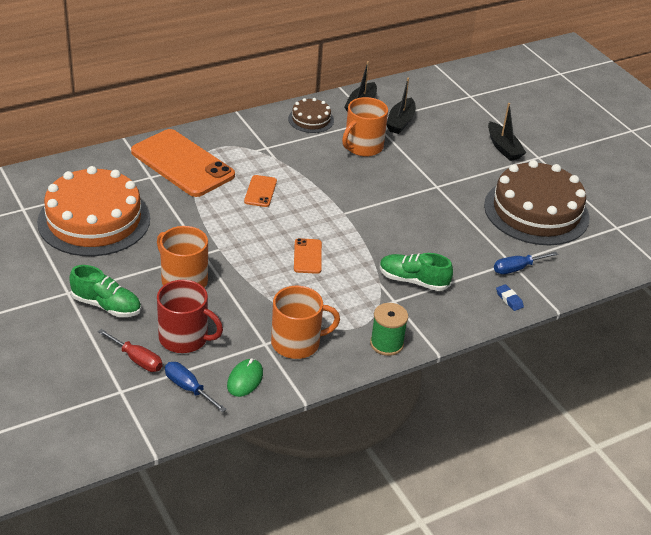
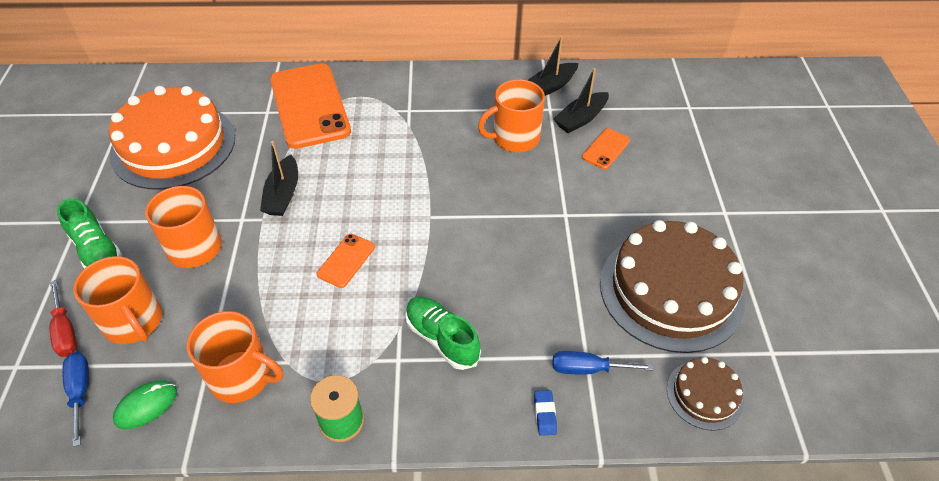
camera: 30 degrees right, 10 degrees up
red mug [157,280,223,353] -> orange mug [73,256,162,344]
orange phone [244,175,277,207] -> orange phone moved to [582,128,630,169]
brown cake [288,98,334,133] -> brown cake moved to [667,357,744,431]
black boat [488,103,526,161] -> black boat moved to [260,141,298,216]

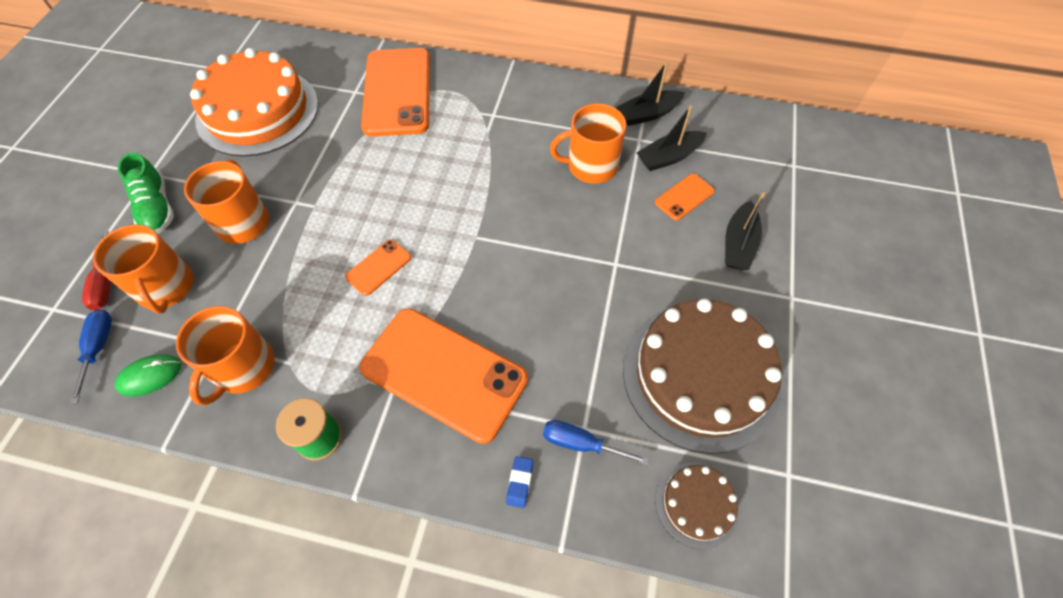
camera: 15 degrees right, 10 degrees up
orange mug [187,311,283,403] -> orange mug turned 75 degrees clockwise [176,306,275,406]
black boat [260,141,298,216] -> black boat moved to [725,192,765,270]
green shoe [405,297,481,370] -> orange phone [359,308,528,444]

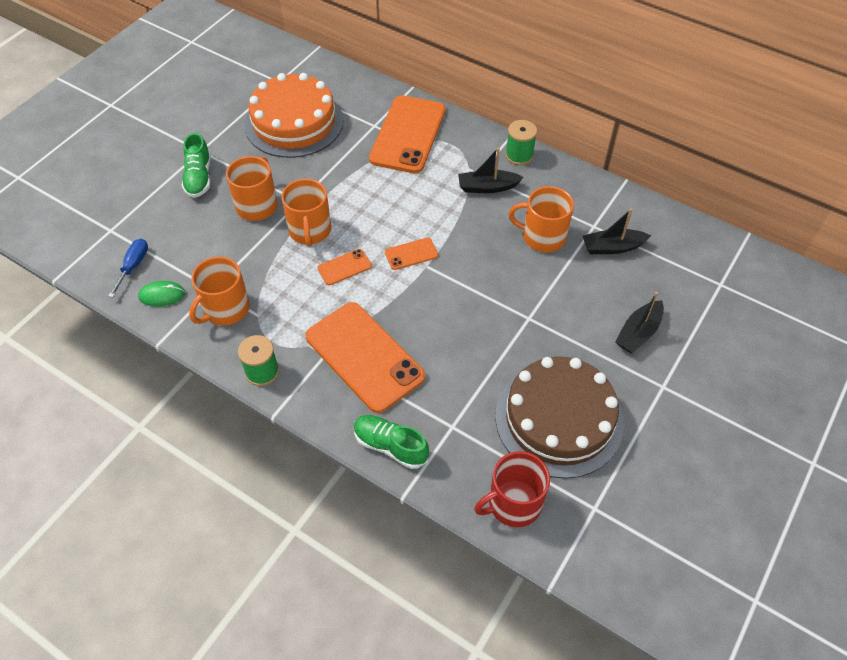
camera: 20 degrees right, 5 degrees down
red screwdriver [82,231,110,310] -> none
orange mug [93,224,194,314] -> orange mug moved to [281,179,331,247]
blue eraser [506,456,533,508] -> green shoe [353,415,429,469]
blue screwdriver [543,420,649,465] -> none
black boat [616,61,686,126] -> black boat moved to [458,148,524,193]
orange phone [655,173,715,220] -> orange phone moved to [385,238,438,270]
brown cake [655,463,739,549] -> red mug [474,451,550,527]
none -> green spool [505,120,537,165]

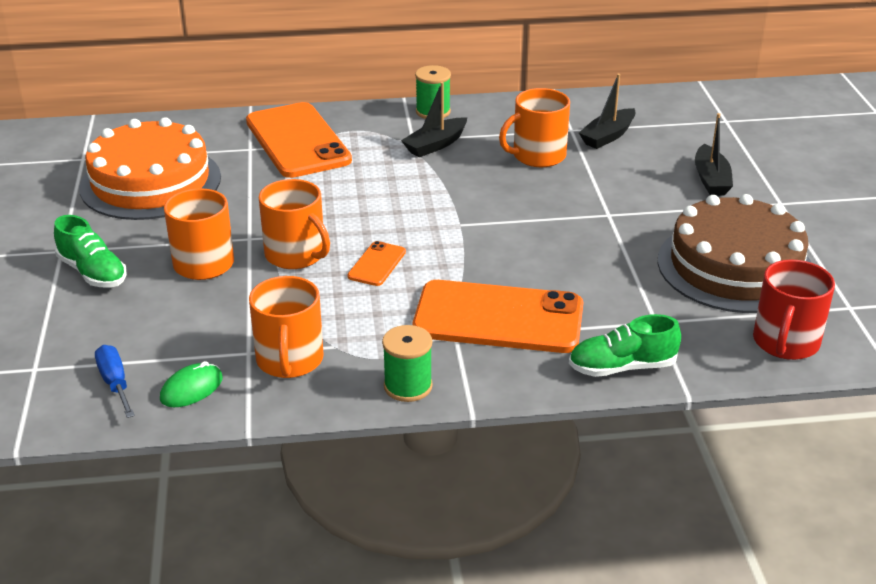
camera: 40 degrees left, 20 degrees down
orange phone [385,238,438,270] -> none

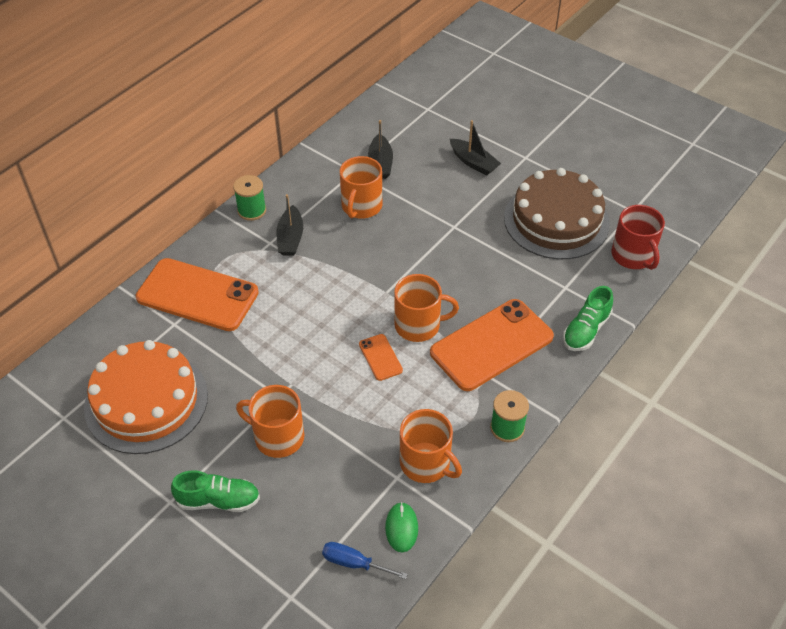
camera: 45 degrees left, 15 degrees up
orange mug [259,179,330,269] -> orange mug moved to [394,274,459,342]

